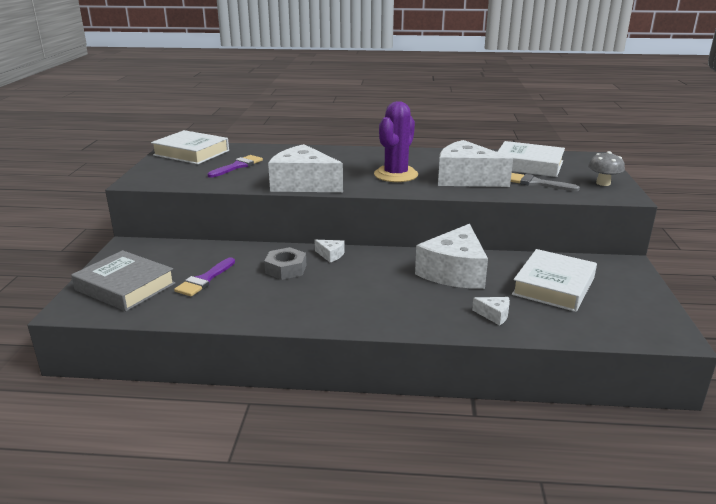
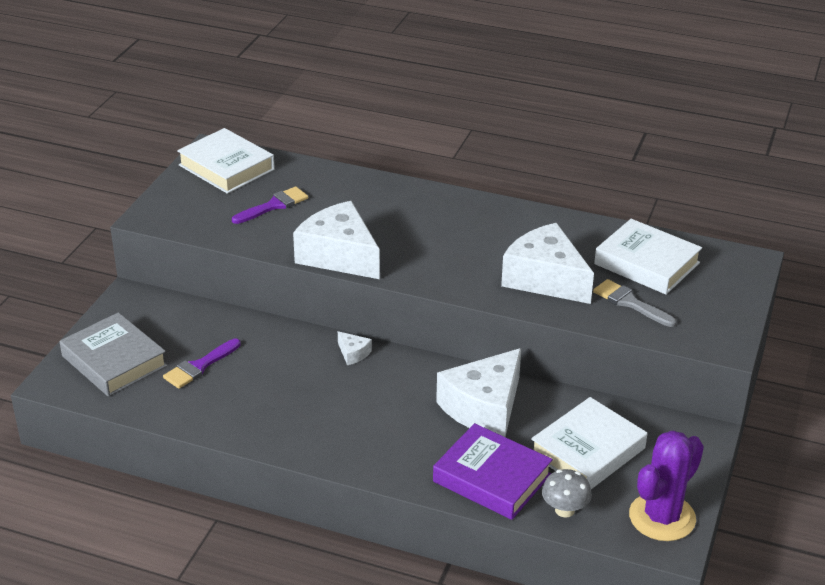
camera: 15 degrees right, 10 degrees up
grey nut [264,247,306,280] -> none
purple cactus [374,101,418,182] -> purple cactus moved to [629,430,704,541]
white cheese [472,297,510,326] -> purple book [433,423,553,520]
grey mushroom [588,151,625,186] -> grey mushroom moved to [542,469,592,518]

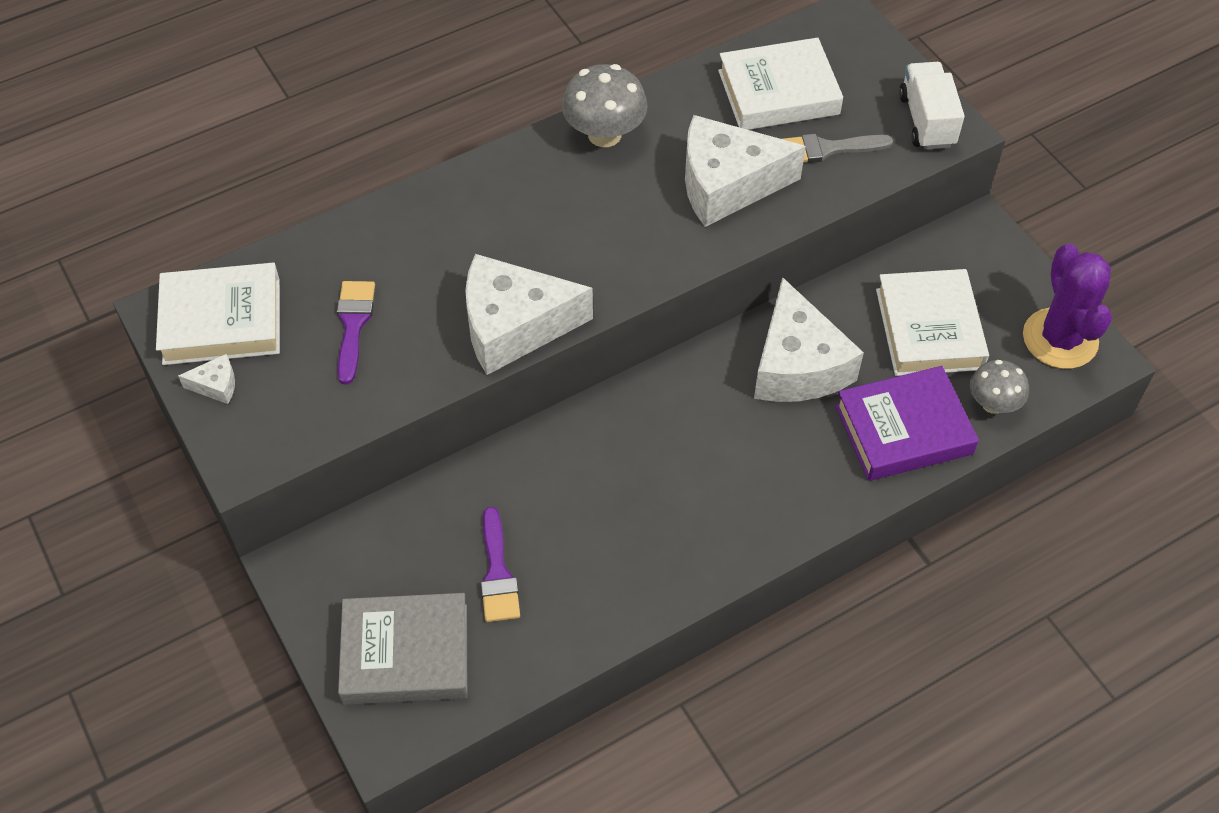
camera: 50 degrees left, 20 degrees up
white cheese [338,331,372,365] -> white cheese moved to [178,354,235,404]
none -> grey mushroom [562,64,648,147]
none -> white truck [899,62,965,150]

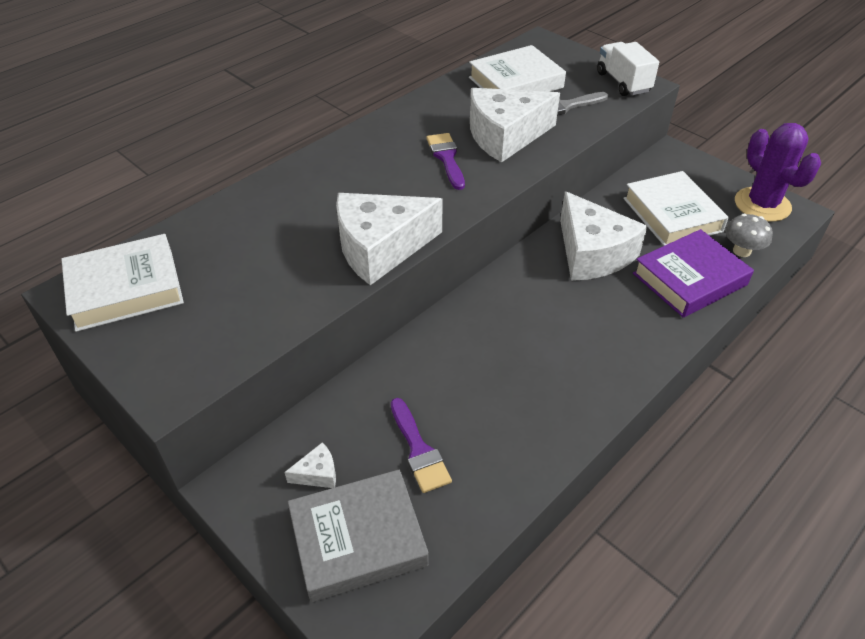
camera: 15 degrees left, 10 degrees down
white cheese [178,354,235,404] -> white cheese moved to [285,442,336,488]
purple brush [337,281,375,384] -> purple brush moved to [426,133,465,190]
grey mushroom [562,64,648,147] -> none

